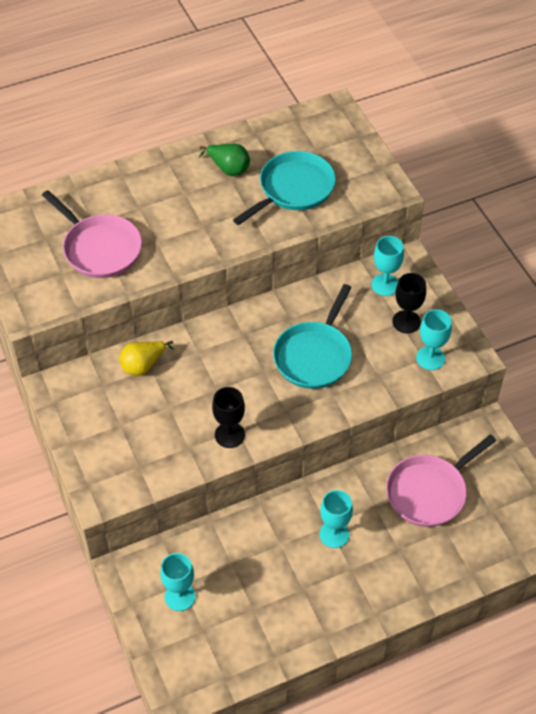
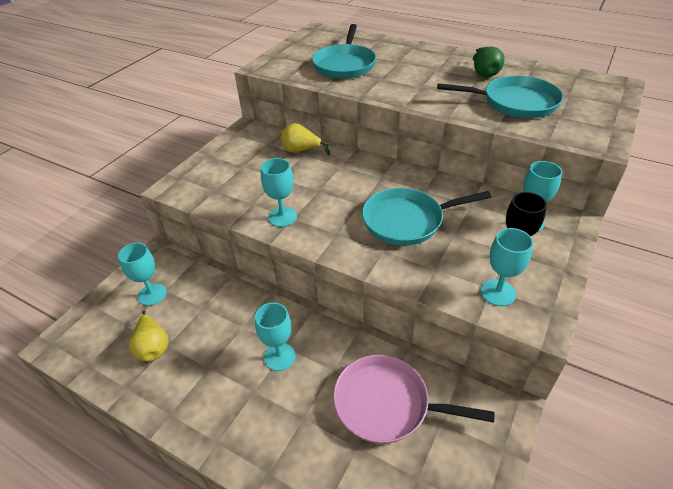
camera: 55 degrees right, 10 degrees down
pink pan [42,190,142,278] -> turquoise pan [312,24,376,79]
black goblet [212,387,245,448] -> turquoise goblet [261,158,297,227]
none -> yellow pear [129,311,169,361]

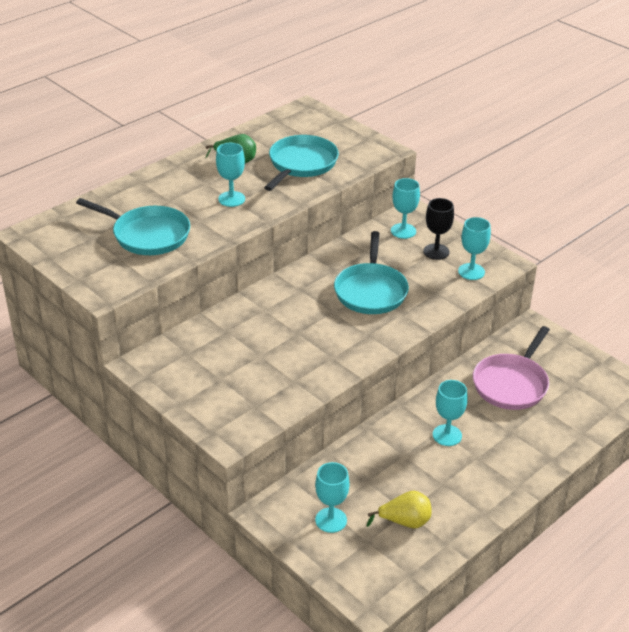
camera: 75 degrees left, 5 degrees down
turquoise goblet [261,158,297,227] -> turquoise goblet moved to [216,143,245,207]
yellow pear [281,123,330,155] -> none

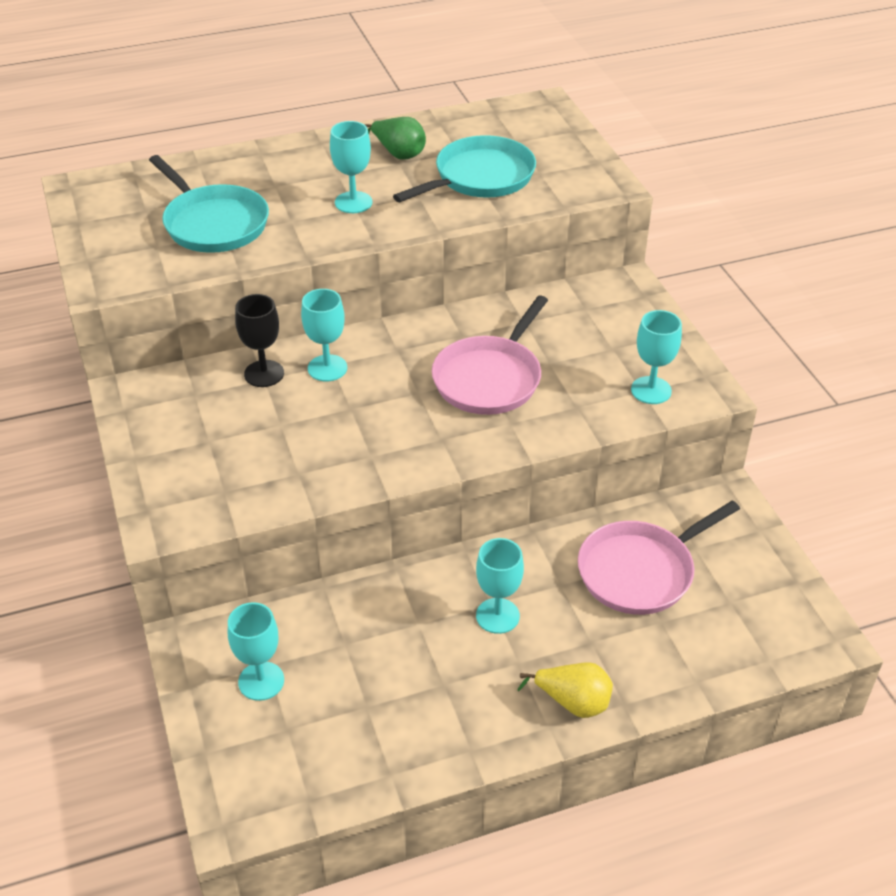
camera: 25 degrees right, 5 degrees up
turquoise pan [334,231,409,314] -> pink pan [432,295,548,415]
yellow pear [367,491,432,528] -> yellow pear moved to [518,662,613,718]
turquoise goblet [391,178,420,239] -> turquoise goblet moved to [301,289,347,381]
black goblet [423,198,454,260] -> black goblet moved to [235,294,284,387]

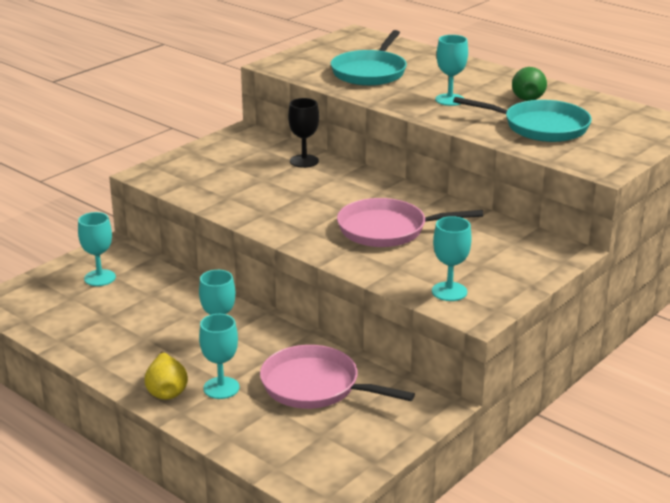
camera: 60 degrees right, 15 degrees down
turquoise goblet [301,289,347,381] -> turquoise goblet moved to [199,314,239,399]

